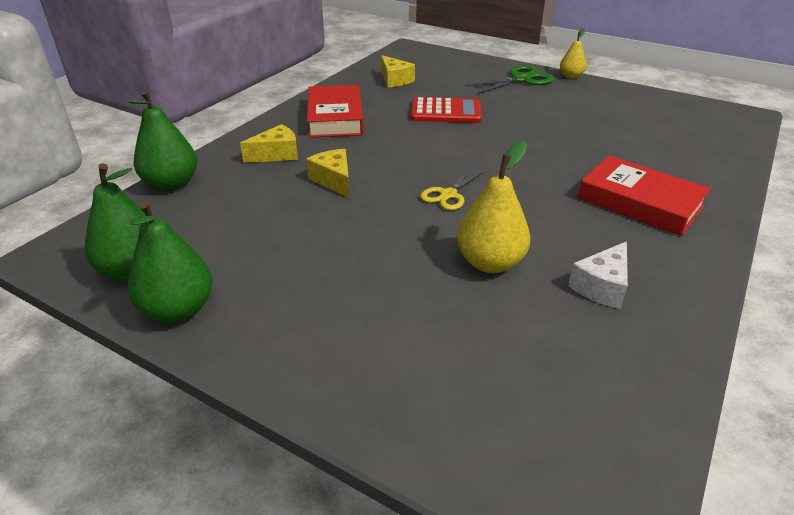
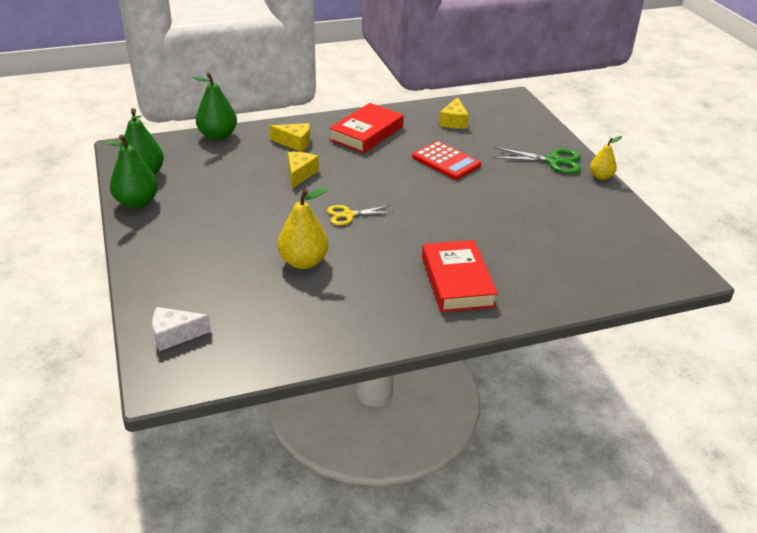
camera: 40 degrees right, 0 degrees up
white cheese [568,241,628,309] -> white cheese moved to [152,307,211,351]

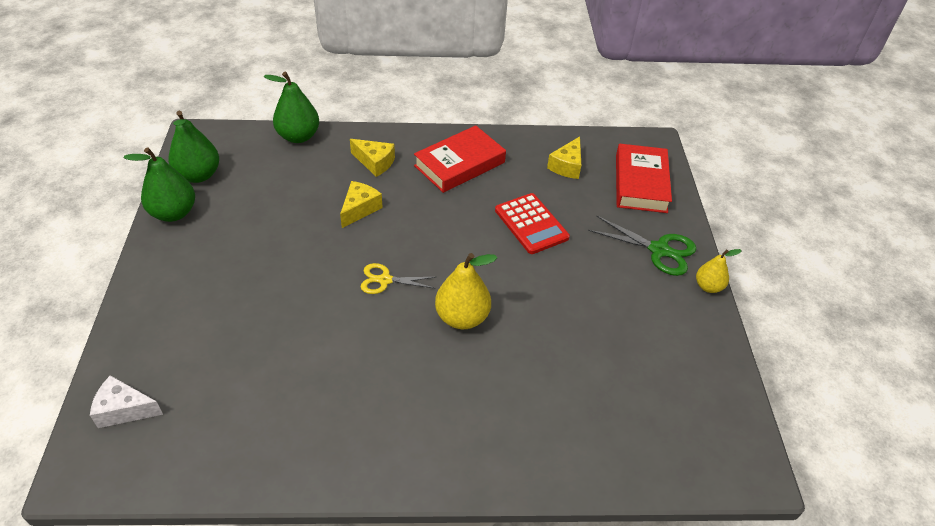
camera: 15 degrees right, 10 degrees up
yellow pear [278,187,328,269] -> yellow pear moved to [435,253,498,329]
red book [422,240,498,313] -> red book moved to [616,144,672,213]

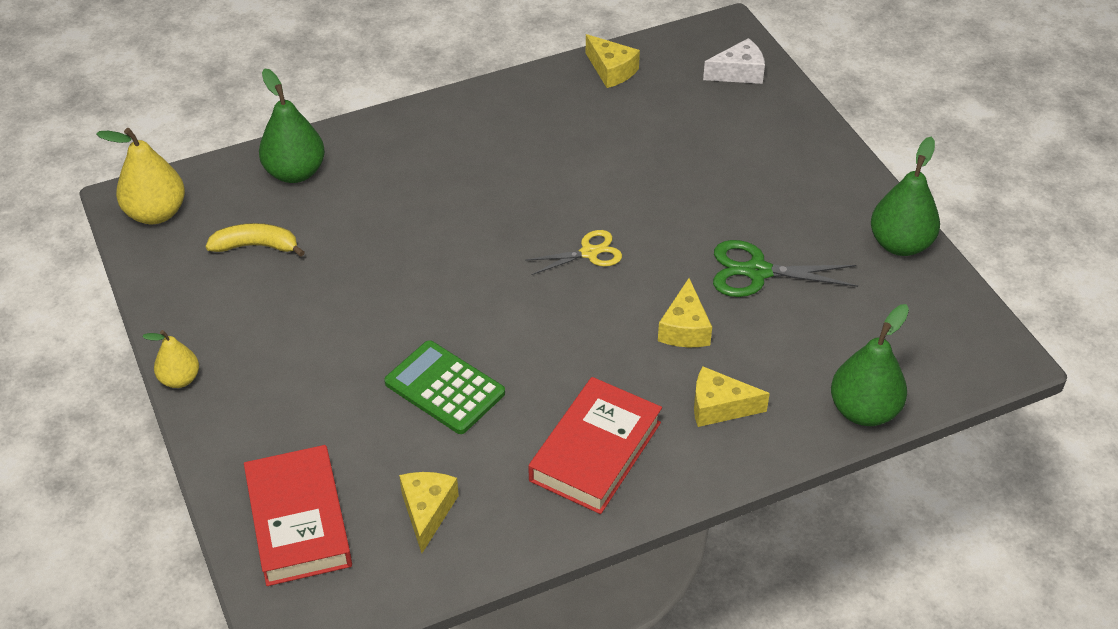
camera: 160 degrees right, 0 degrees up
green pear [168,111,219,183] -> green pear moved to [259,68,325,183]
yellow pear [435,253,498,329] -> yellow pear moved to [96,128,185,224]
red calculator [495,193,570,254] -> green calculator [384,340,505,434]
green scissors [588,215,696,276] -> green scissors moved to [713,240,858,297]
none -> yellow banana [205,223,305,257]
none -> yellow cheese [586,34,640,88]

